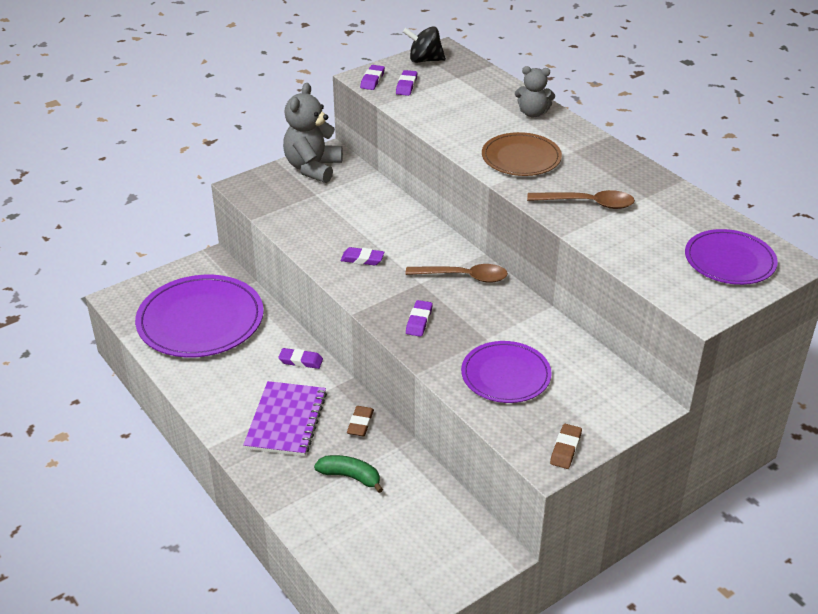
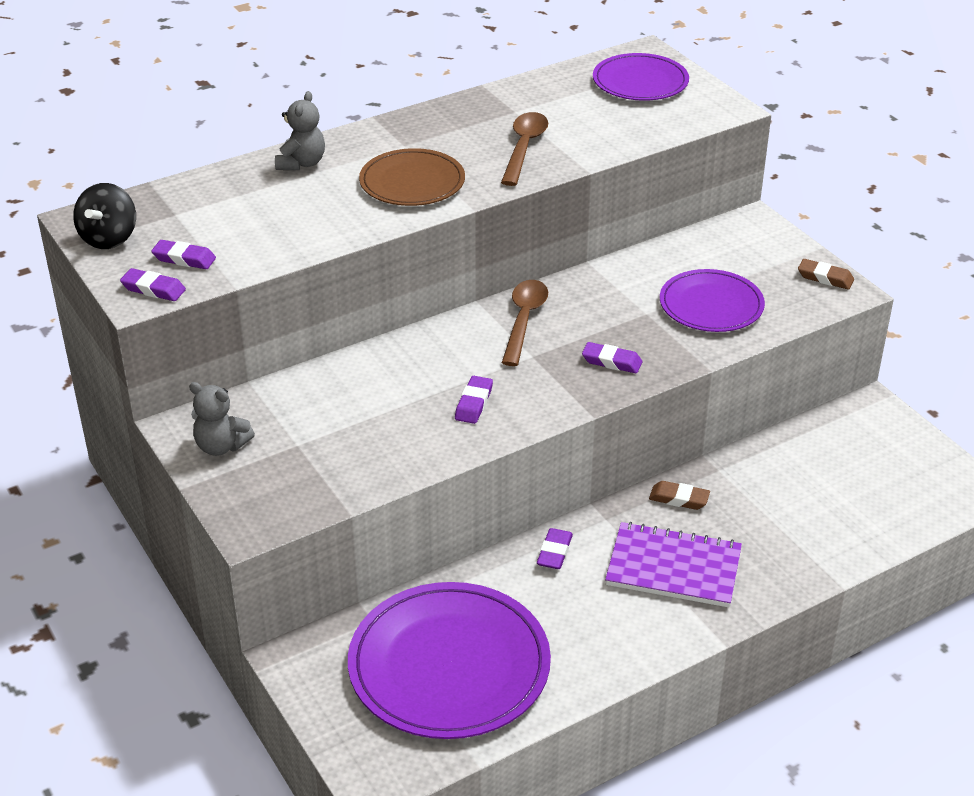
camera: 85 degrees left, 0 degrees up
grey teddy bear [283,83,343,183] -> grey teddy bear [189,382,255,456], size x0.60
green banana [314,455,383,493] -> none

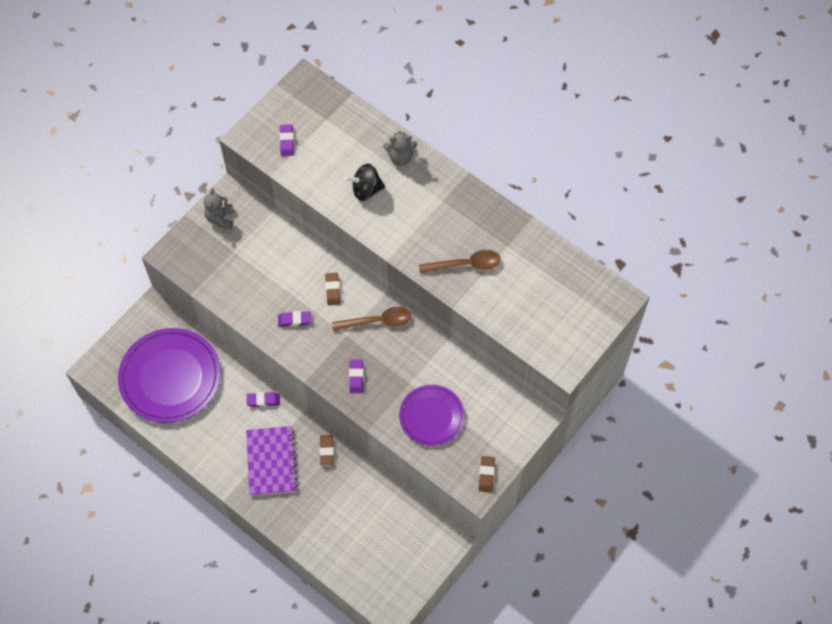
camera: 70 degrees right, 25 degrees up
black spinning top [73,183,136,249] -> black spinning top moved to [345,164,385,201]
purple eraser [120,268,186,301] -> none
brown plate [359,148,465,206] -> none
purple plate [593,53,689,101] -> none
none -> brown eraser [325,272,341,306]

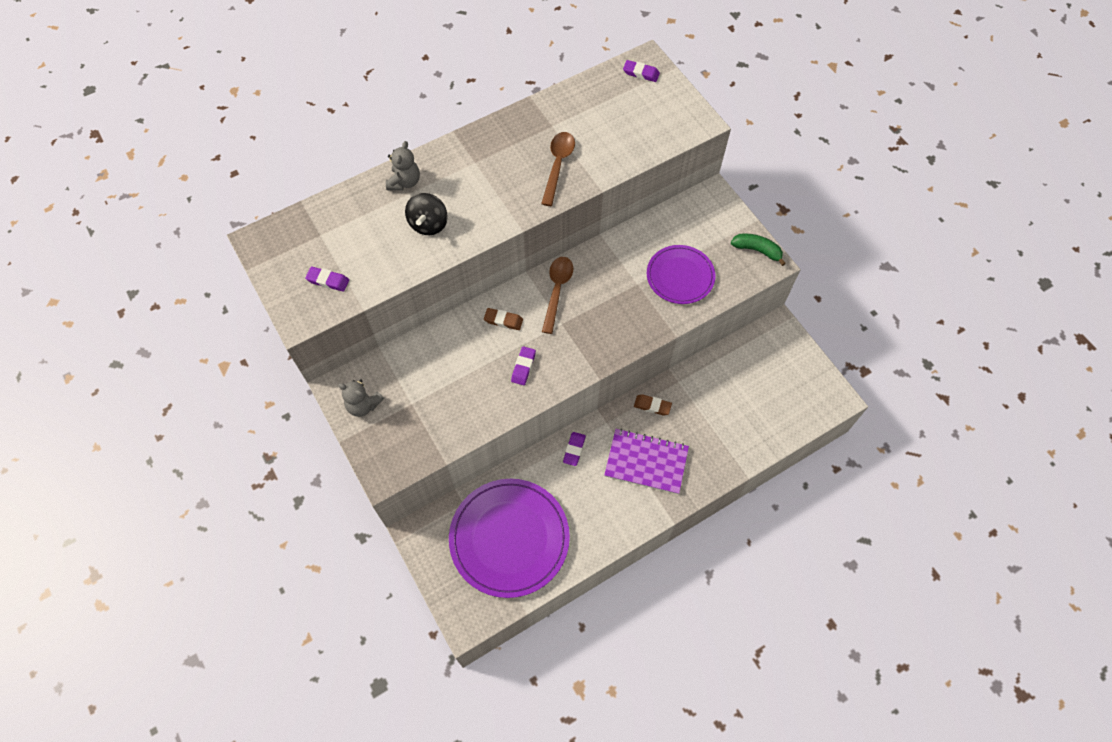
camera: 70 degrees left, 0 degrees up
purple eraser [349,359,364,393] -> purple eraser moved to [623,60,660,82]
brown eraser [479,456,495,492] -> green banana [731,233,786,266]

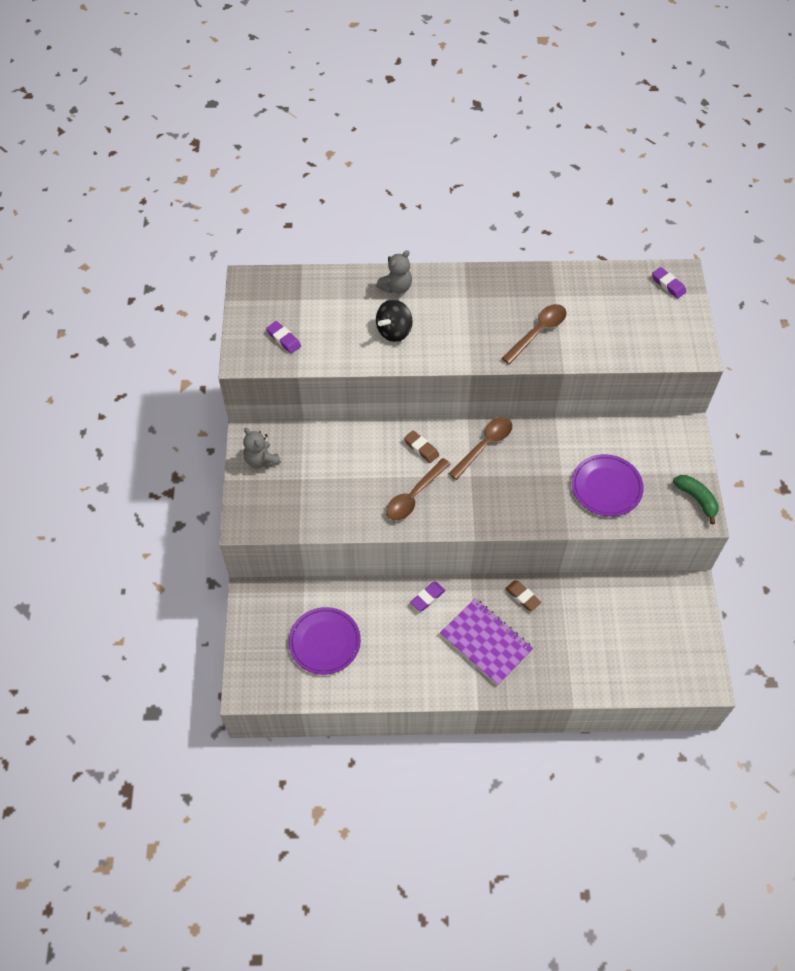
camera: 30 degrees right, 5 degrees down
purple plate [449,479,570,598] -> purple plate [289,607,361,675], size x0.60
purple eraser [511,346,536,385] -> brown spoon [386,458,450,521]

